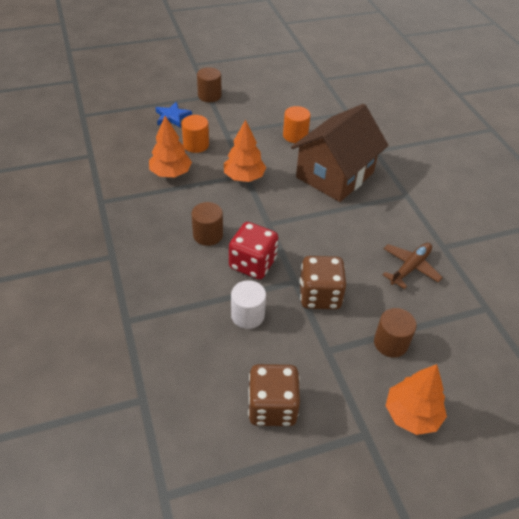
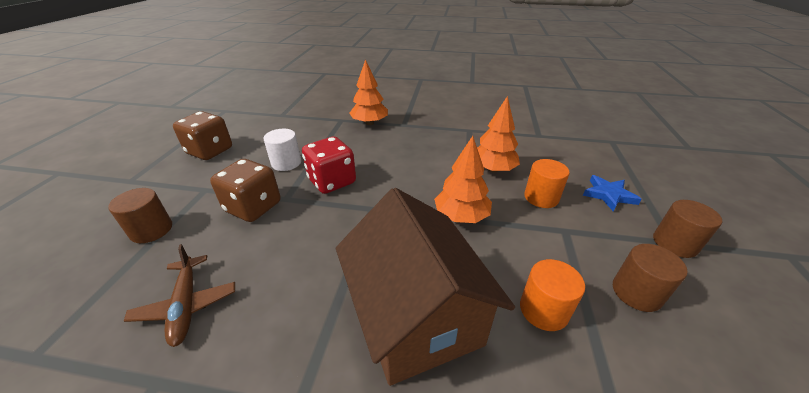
camera: 120 degrees right, 10 degrees down
brown cylinder [192,202,223,246] -> brown cylinder moved to [613,244,688,312]
orange tree [386,364,447,435] -> orange tree moved to [349,59,388,125]

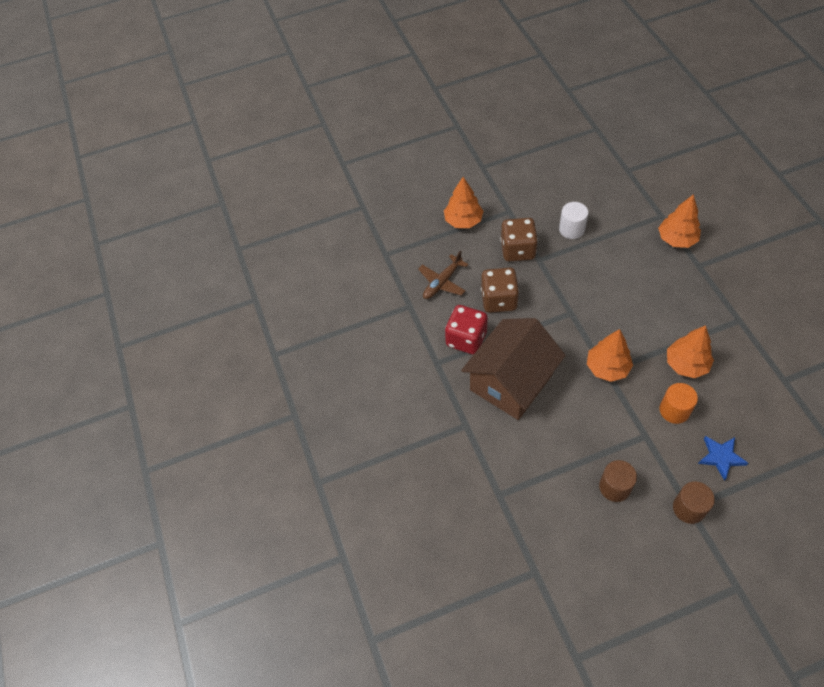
camera: 65 degrees right, 20 degrees up
brown cylinder [108,188,172,243] -> orange tree [444,177,483,228]
brown dice [173,111,232,160] -> brown dice moved to [481,268,519,313]
red dice [302,137,356,194] -> red dice moved to [445,305,488,355]
orange cylinder [520,259,585,331] -> none

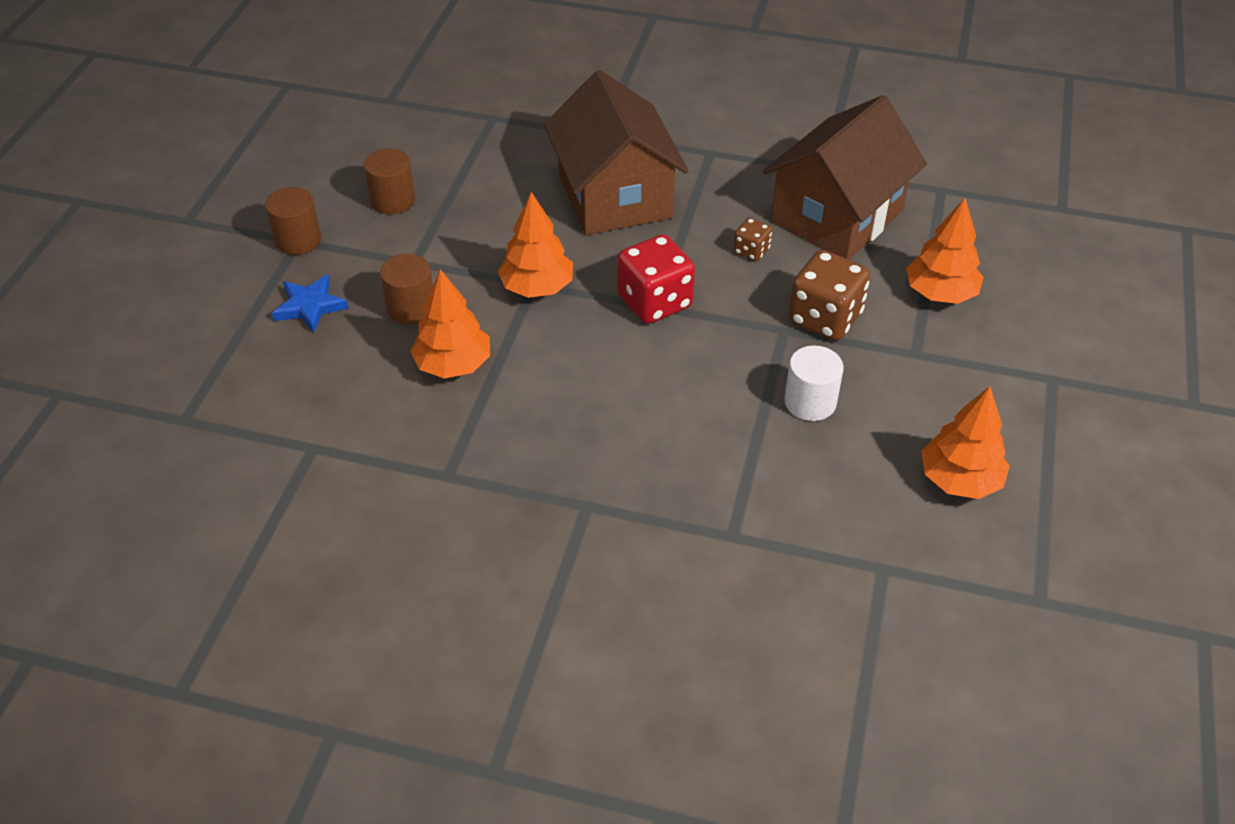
camera: 120 degrees right, 10 degrees down
brown plane [418,250,469,299] -> brown house [763,95,927,260]
red dice [445,305,488,355] -> red dice moved to [617,234,695,324]
brown dice [481,268,519,313] -> brown dice [734,218,772,261], size x0.51
orange tree [658,194,701,248] -> orange tree moved to [921,386,1010,499]
orange cylinder [660,383,698,424] -> brown cylinder [380,253,433,325]

